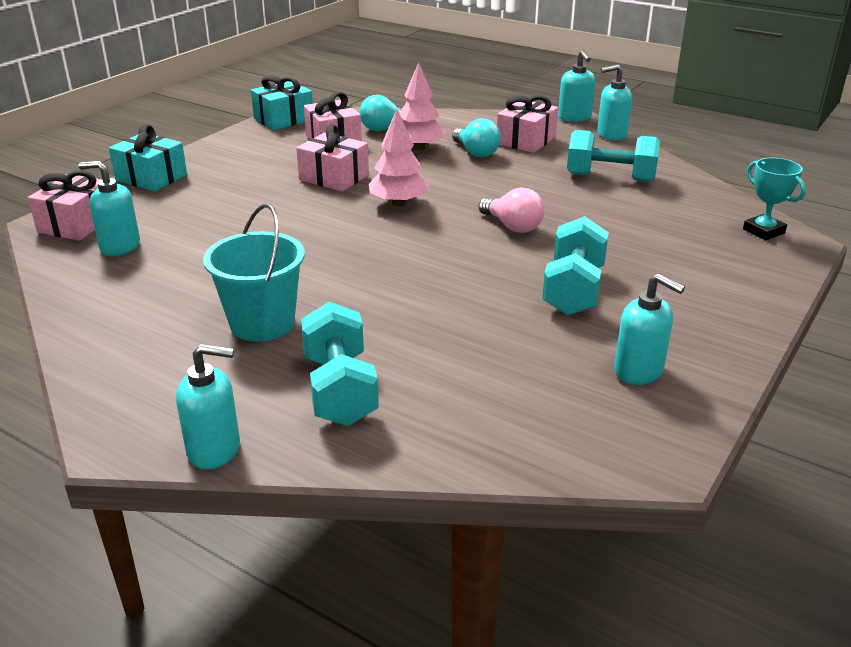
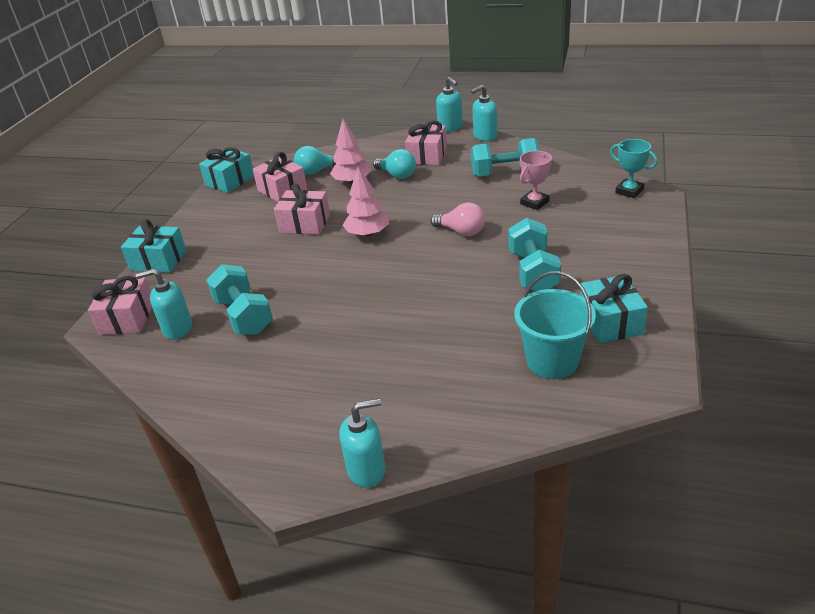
camera: 15 degrees left, 5 degrees up
turquoise bucket [203,204,305,342] -> turquoise bucket moved to [514,271,596,379]
turquoise dumbbell [301,302,379,426] -> turquoise dumbbell moved to [206,264,273,335]
turquoise soap dispenser [614,273,685,385] -> turquoise gift [580,274,648,343]
none -> pink trophy [520,151,552,210]

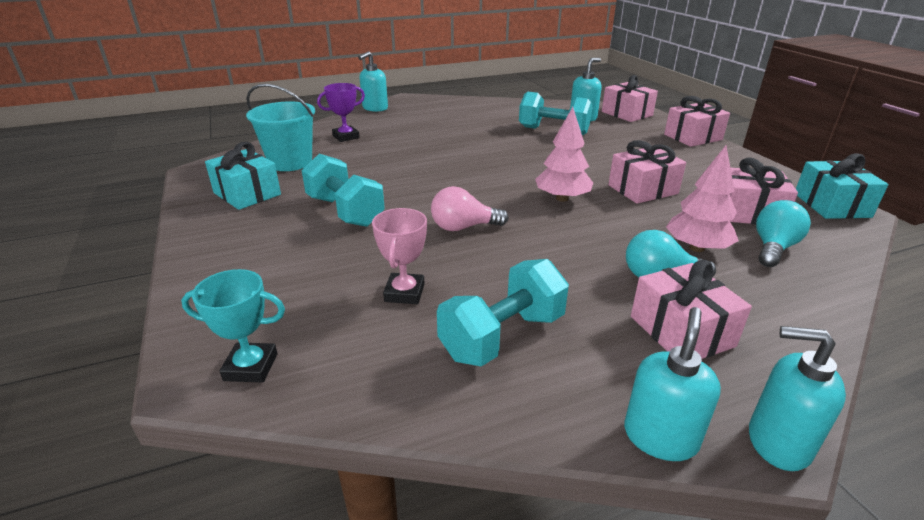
camera: 140 degrees right, 5 degrees down
turquoise gift [121,219,187,273] -> pink gift [664,96,730,147]
none -> purple trophy [317,83,365,142]

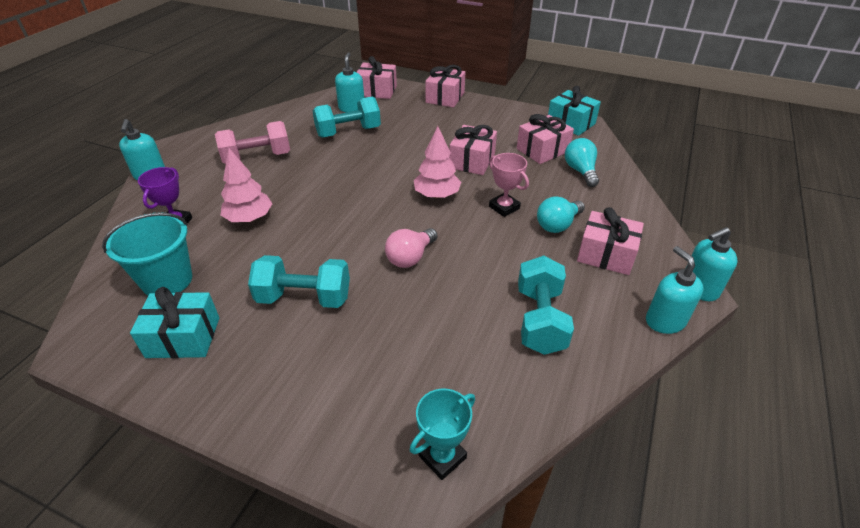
camera: 45 degrees left, 10 degrees up
pink trophy [372,208,427,304] -> pink trophy moved to [489,153,529,217]
pink tree [666,145,739,252] -> pink tree moved to [220,148,272,222]
none -> pink dumbbell [215,121,290,164]

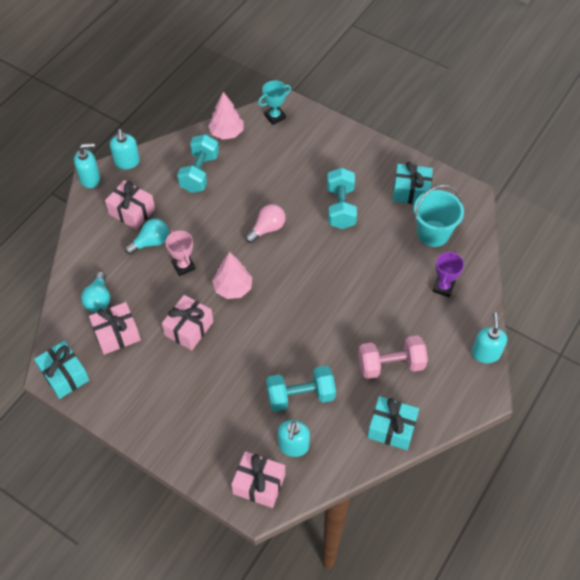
camera: 170 degrees left, 15 degrees up
pink tree [220,148,272,222] -> pink tree moved to [208,92,244,139]
turquoise dumbbell [248,255,350,308] -> turquoise dumbbell turned 75 degrees clockwise [327,167,357,229]
pink gift [425,65,465,108] -> none
none -> turquoise gift [367,396,419,450]

